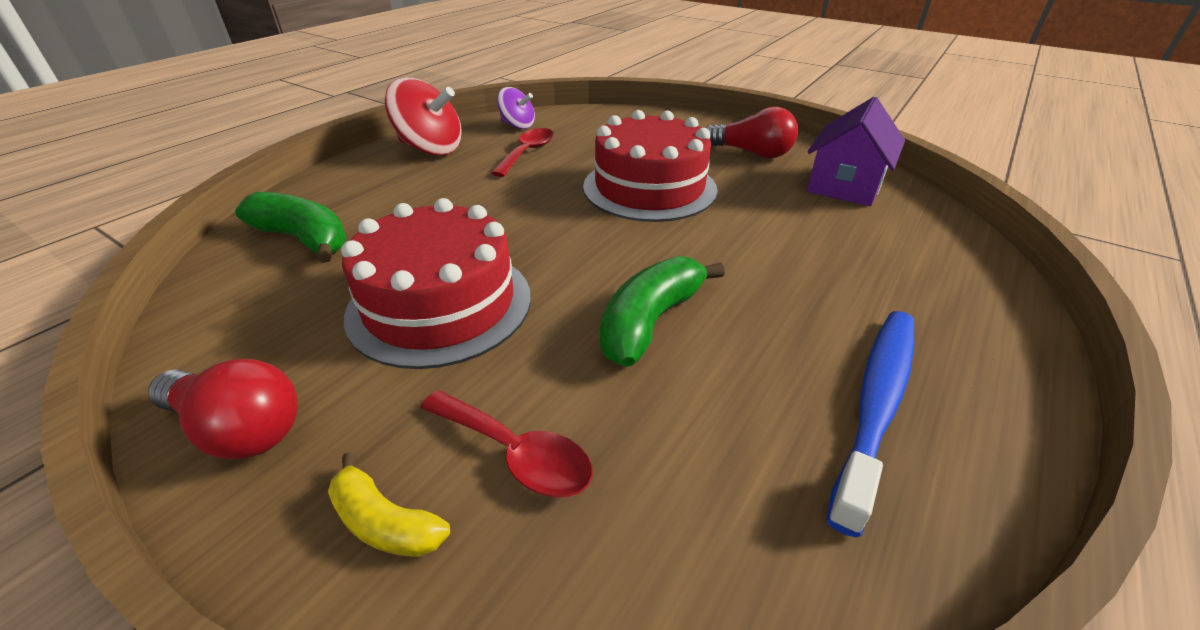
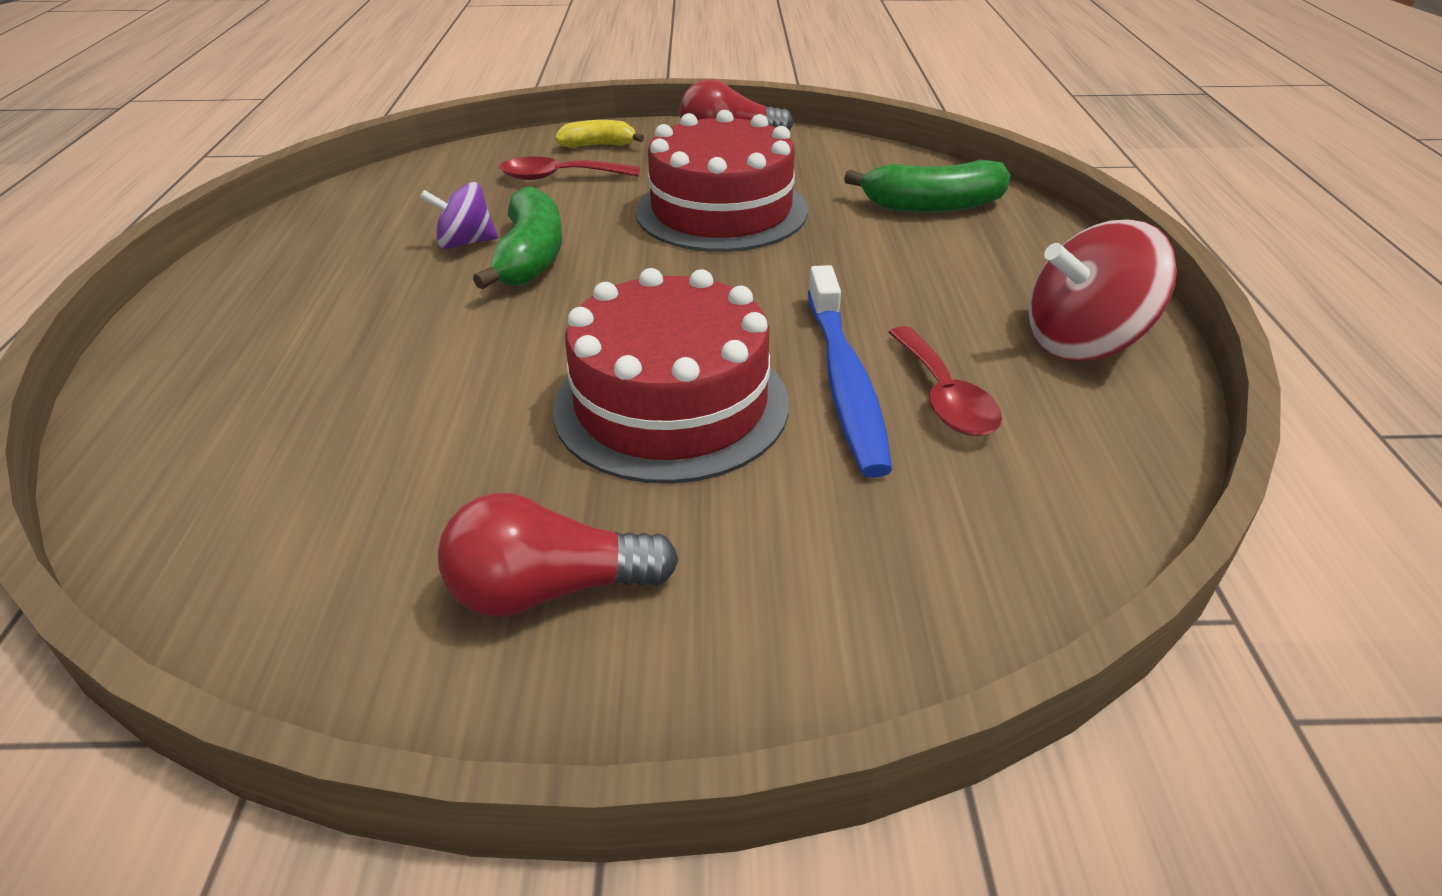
camera: 145 degrees right, 0 degrees up
purple spinning top [497,87,535,129] -> purple spinning top moved to [420,182,498,249]
purple house [807,97,905,206] -> none
blue toothbrush [827,311,914,537] -> blue toothbrush moved to [808,265,892,478]

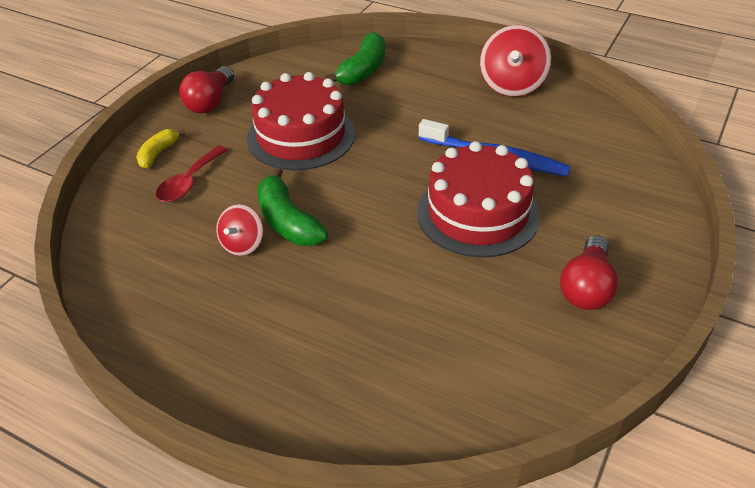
camera: 60 degrees left, 5 degrees up
purple spinning top [420,182,498,249] -> red spinning top [216,204,264,256]
green banana [473,187,562,290] -> green banana turned 150 degrees counterclockwise [258,167,328,246]
red spoon [888,326,1002,436] -> none

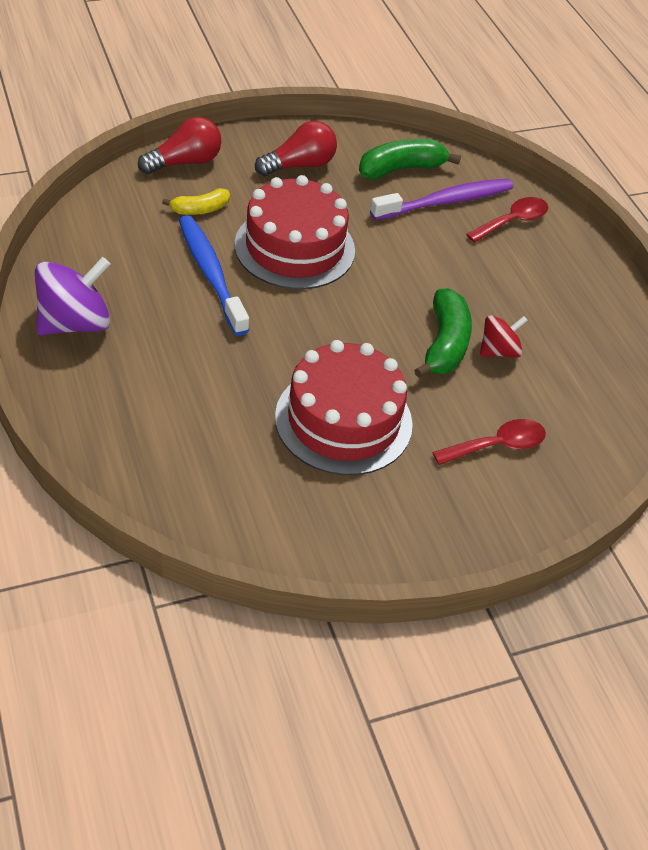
camera: 145 degrees left, 5 degrees up
yellow banana [136,129,186,168] -> yellow banana moved to [162,188,230,215]
red light bulb [179,66,234,113] -> red light bulb moved to [138,117,221,174]
green banana [324,32,385,85] -> green banana moved to [359,139,461,180]
red spinning top [480,25,552,97] -> purple spinning top [35,257,110,335]
none -> purple toothbrush [370,179,513,220]
none -> red spoon [466,197,548,243]

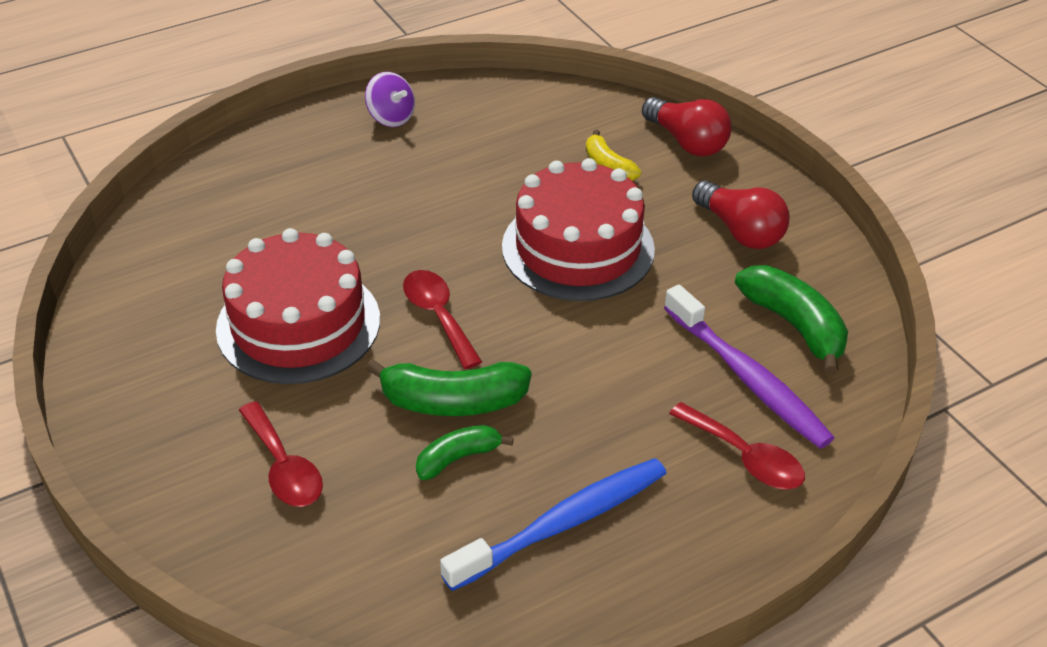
camera: 85 degrees right, 5 degrees down
purple spinning top [35,257,110,335] -> purple spinning top [365,72,415,127], size x0.59
blue toothbrush [179,215,249,336] -> blue toothbrush moved to [440,458,667,591]
red spinning top [480,315,528,358] -> green banana [416,425,514,480]
none -> red spoon [403,270,482,369]

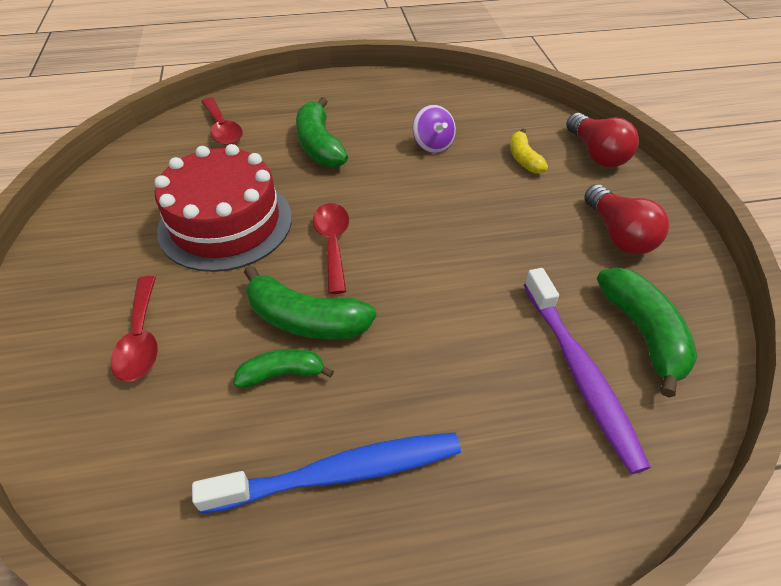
camera: 20 degrees right, 5 degrees up
purple spinning top [365,72,415,127] -> purple spinning top moved to [413,105,456,153]
red cake [502,158,655,301] -> none
red spoon [669,402,805,490] -> red spoon moved to [202,98,243,145]
none -> green banana [296,97,348,167]

